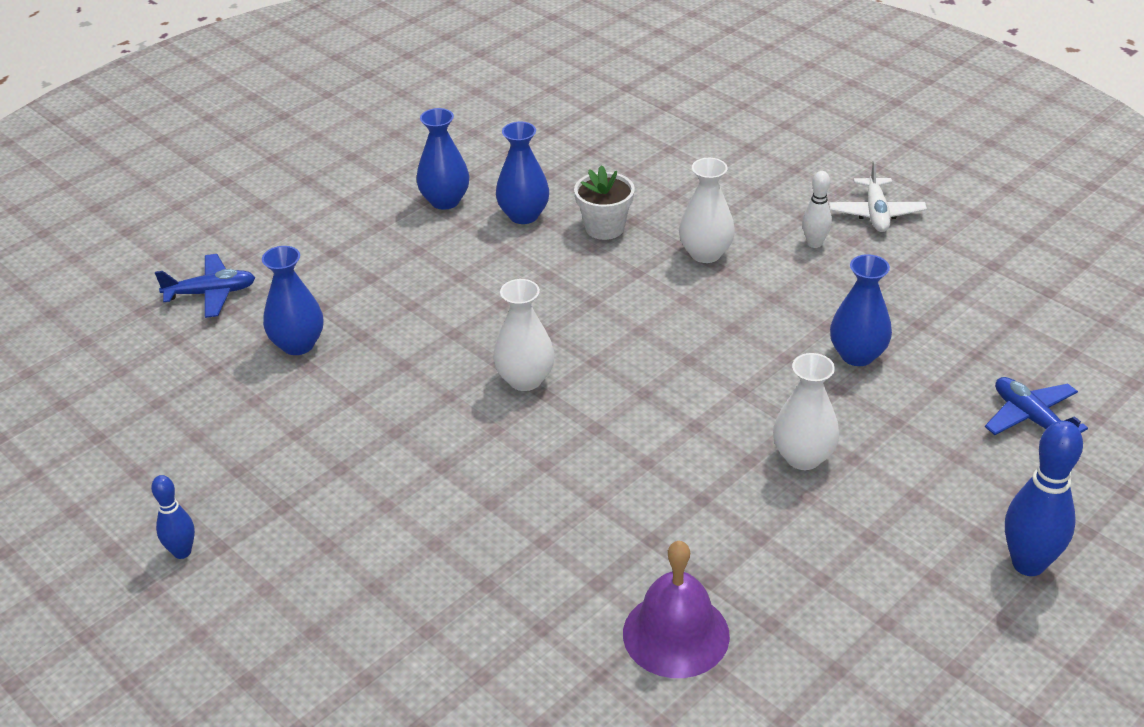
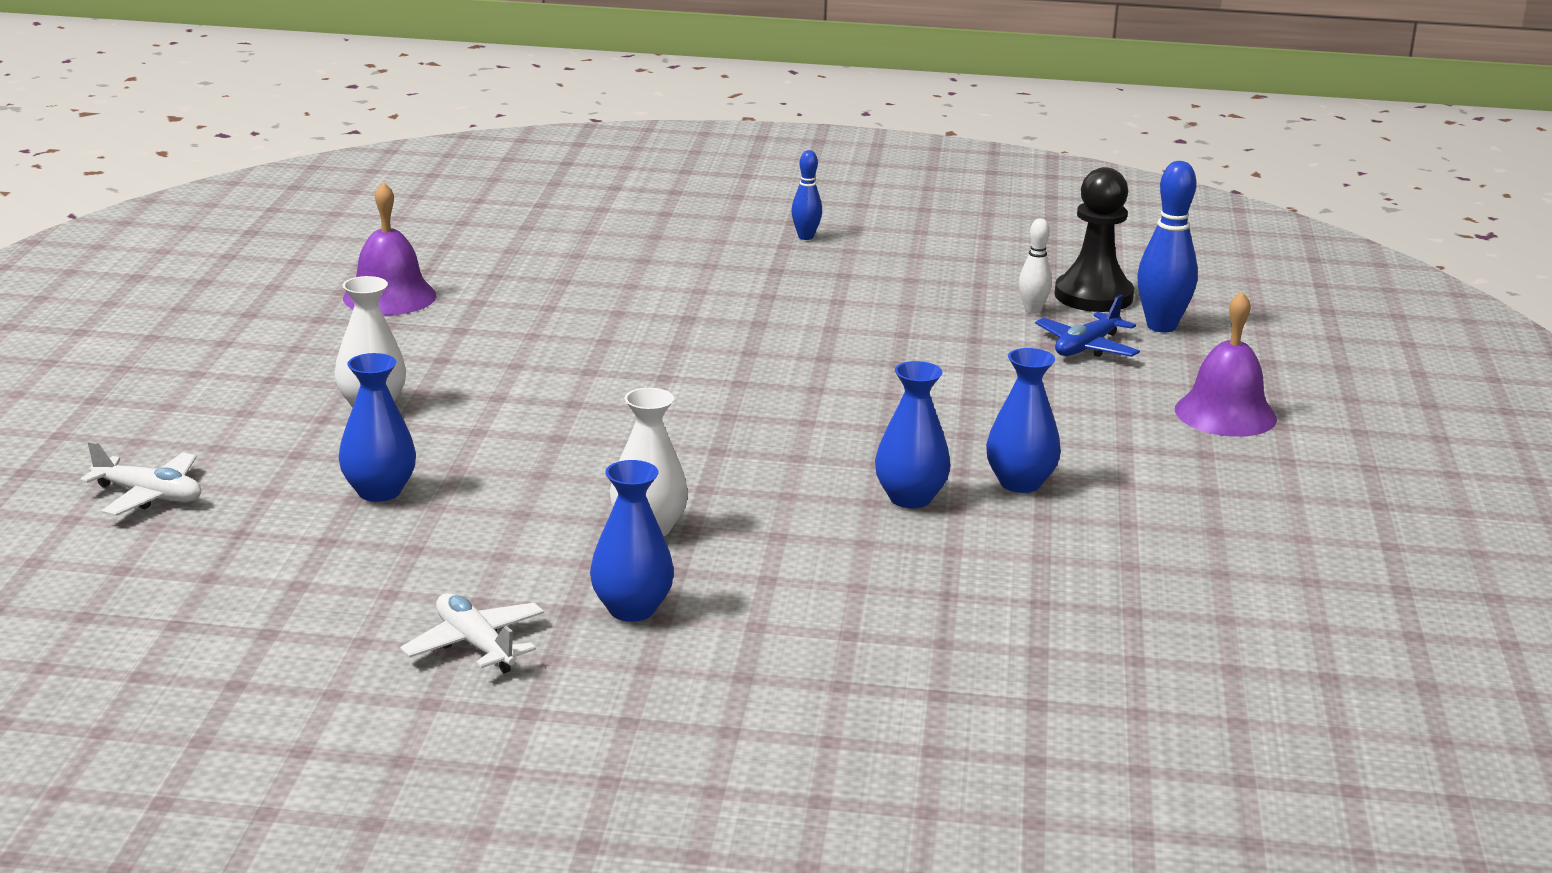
camera: 140 degrees right, 15 degrees down
blue vase [262,246,323,355] -> blue vase moved to [590,460,674,622]
white vase [493,279,555,391] -> none
white flower pot [574,165,635,240] -> none
white bowling pin [802,171,832,248] -> white bowling pin moved to [1019,218,1052,314]
blue plane [985,377,1088,435] -> white plane [80,441,201,516]
blue bowling pin [1005,421,1083,576] -> blue bowling pin moved to [1137,161,1198,332]
none -> black pawn [1055,167,1134,312]
none -> purple bell [1175,292,1277,437]

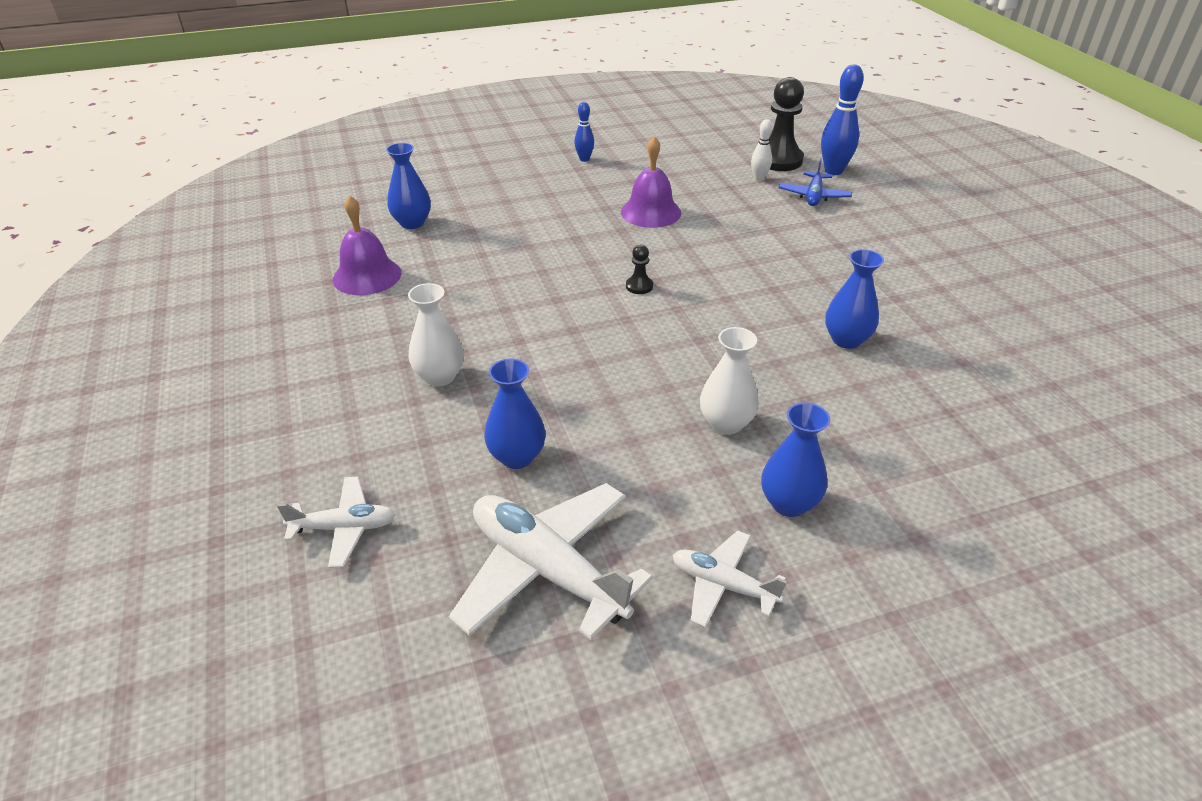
camera: 25 degrees left, 15 degrees up
blue vase [986,348,1061,493] -> blue vase moved to [386,143,431,229]
purple bell [1175,292,1277,437] -> purple bell moved to [621,136,681,228]
none -> white plane [449,483,653,640]
none -> black pawn [626,245,653,294]

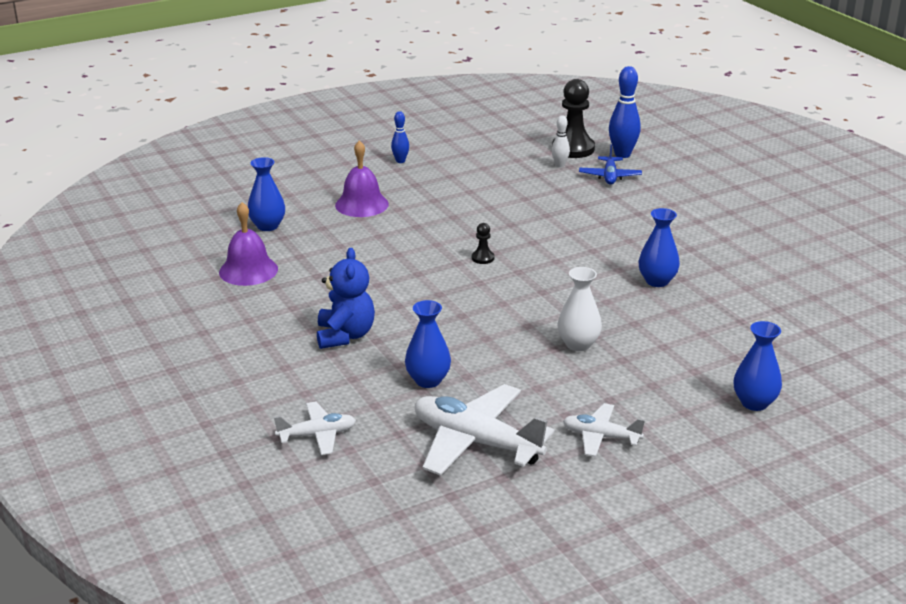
camera: 10 degrees left, 10 degrees down
white vase [408,283,464,387] -> blue teddy bear [317,248,375,349]
purple bell [621,136,681,228] -> purple bell moved to [335,140,389,217]
blue vase [761,403,830,517] -> blue vase moved to [734,321,782,411]

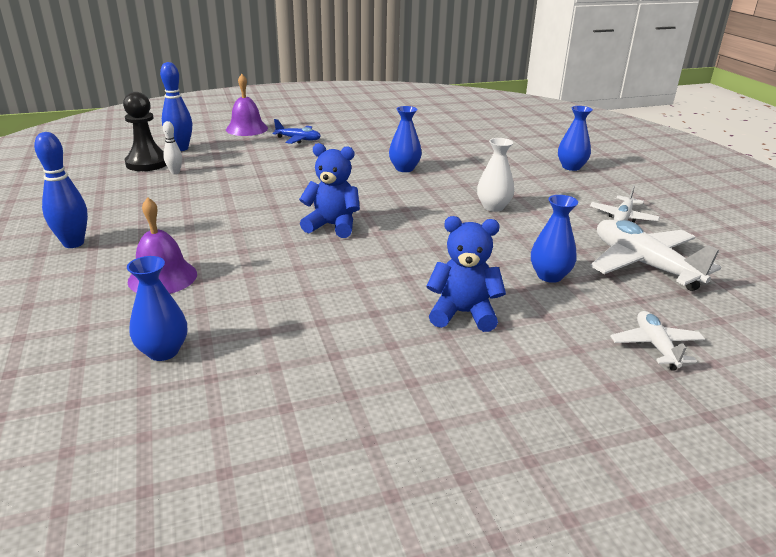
camera: 80 degrees left, 0 degrees up
purple bell [219,202,278,286] -> purple bell moved to [226,74,268,136]
blue bowling pin [391,111,409,163] -> blue bowling pin [34,132,88,248], size x1.76
white plane [415,384,554,476] -> white plane turned 105 degrees clockwise [590,220,721,291]
black pawn [472,223,494,264] -> blue teddy bear [299,143,360,238]
blue plane [579,144,642,185] -> blue plane moved to [272,119,321,144]

